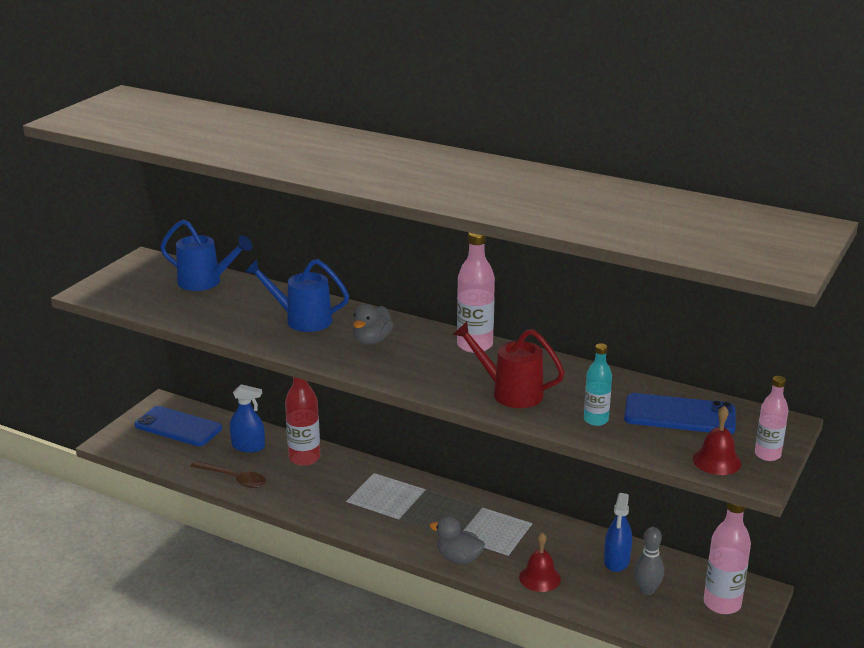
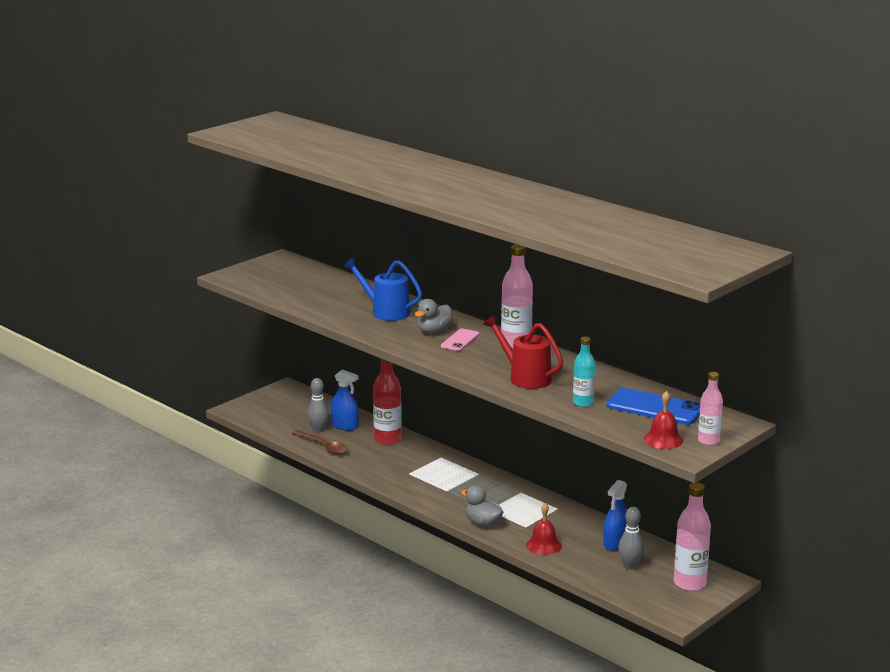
camera: 15 degrees right, 5 degrees down
blue phone [135,406,222,446] -> none
blue watering can [160,219,252,291] -> none
none -> grey bowling pin [307,378,329,433]
none -> pink phone [441,329,480,351]

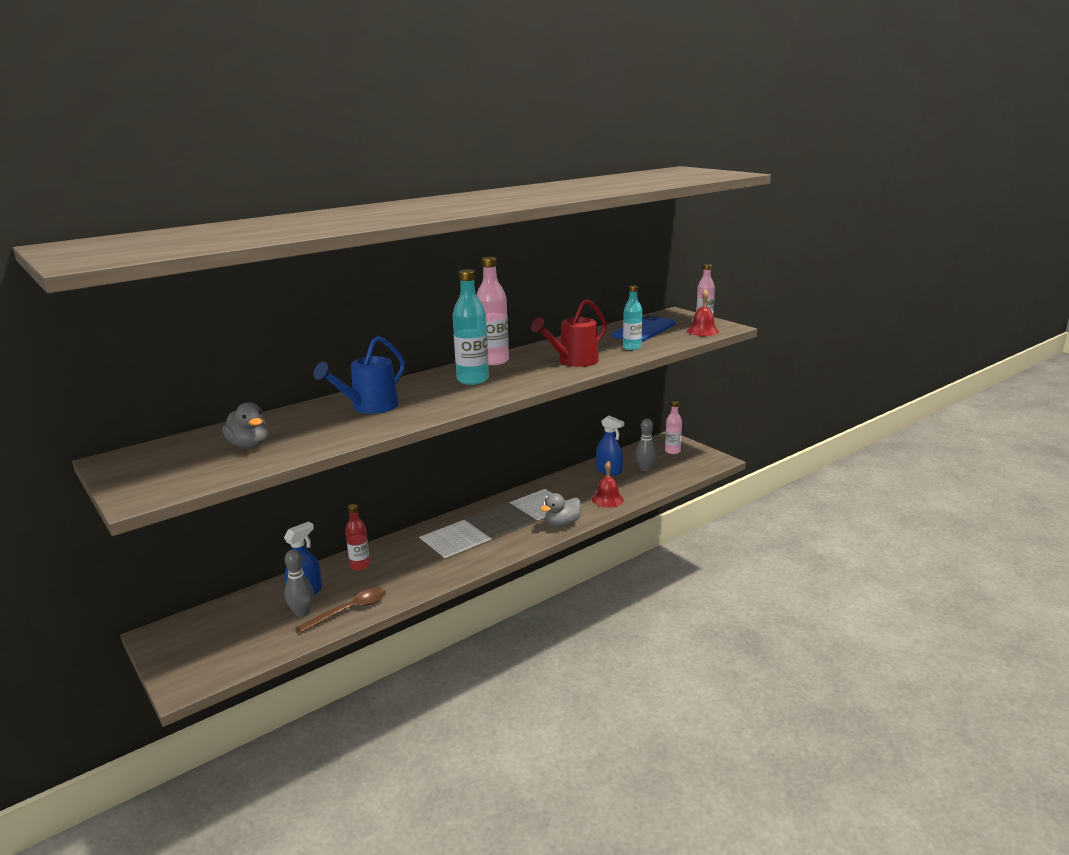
camera: 80 degrees left, 0 degrees up
red bottle [373,358,402,445] -> red bottle [345,504,370,570], size x0.63
grey duck [415,299,453,334] -> grey duck moved to [222,402,268,448]
pink phone [441,329,480,351] -> turquoise bottle [453,269,489,385]
pink bottle [674,482,711,591] -> pink bottle [665,401,682,454], size x0.63

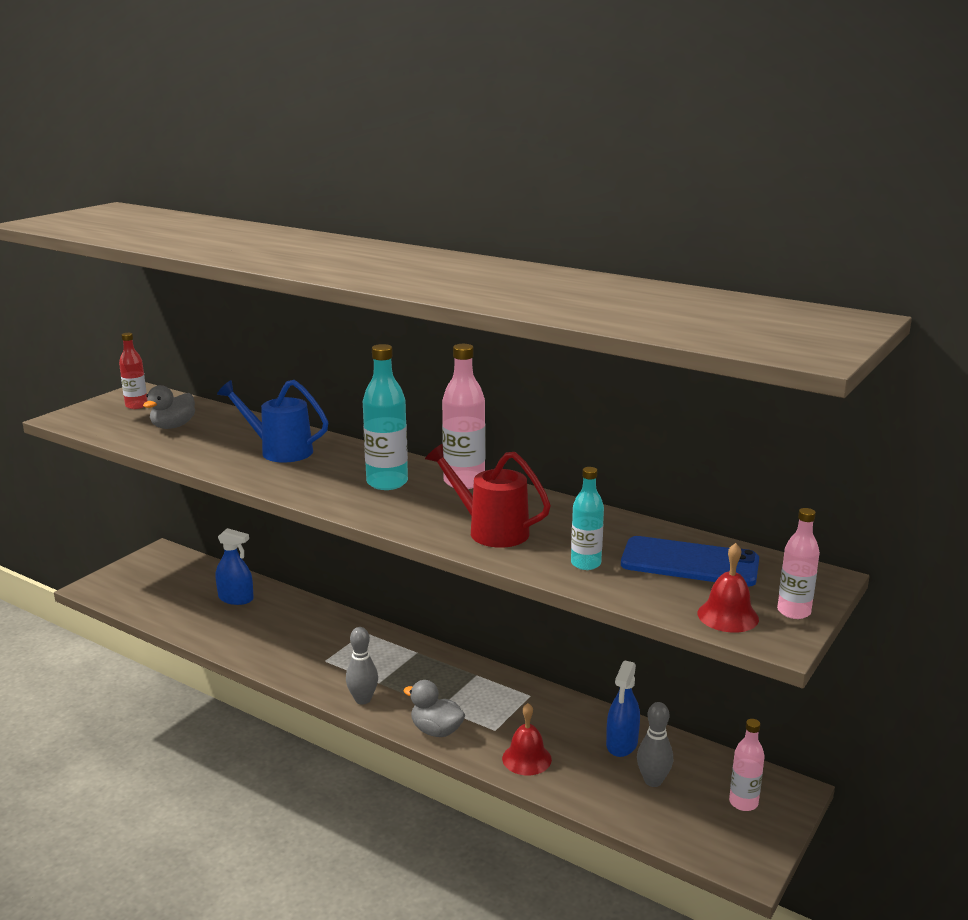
camera: 70 degrees right, 0 degrees up
grey bowling pin [284,549,314,617] -> grey bowling pin moved to [346,627,378,705]
brown spoon [297,588,386,633] -> none
red bottle [345,504,370,570] -> red bottle moved to [119,333,148,409]

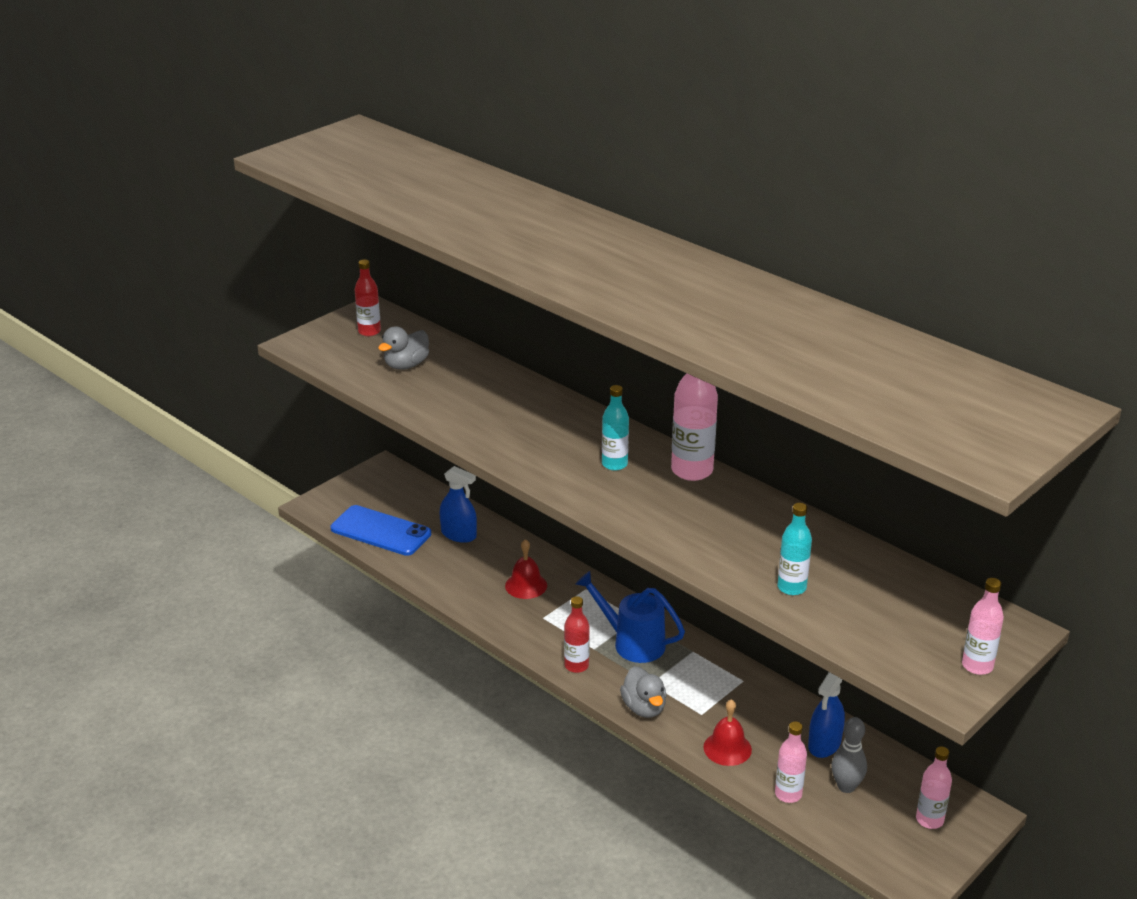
camera: 10 degrees right, 10 degrees up
blue watering can [217,380,329,463] -> blue watering can moved to [575,571,685,663]
grey bowling pin [346,627,378,705] -> red bottle [564,596,590,673]
turquoise bottle [363,344,408,490] -> turquoise bottle [602,385,629,471], size x0.63
grey duck [403,680,465,737] -> grey duck turned 150 degrees counterclockwise [620,666,667,718]
red watering can [425,444,551,548] -> none
blue phone [621,536,759,587] -> blue phone moved to [331,505,431,556]
red bell [697,543,759,633] -> red bell moved to [505,539,547,599]
none -> pink bottle [775,721,807,803]

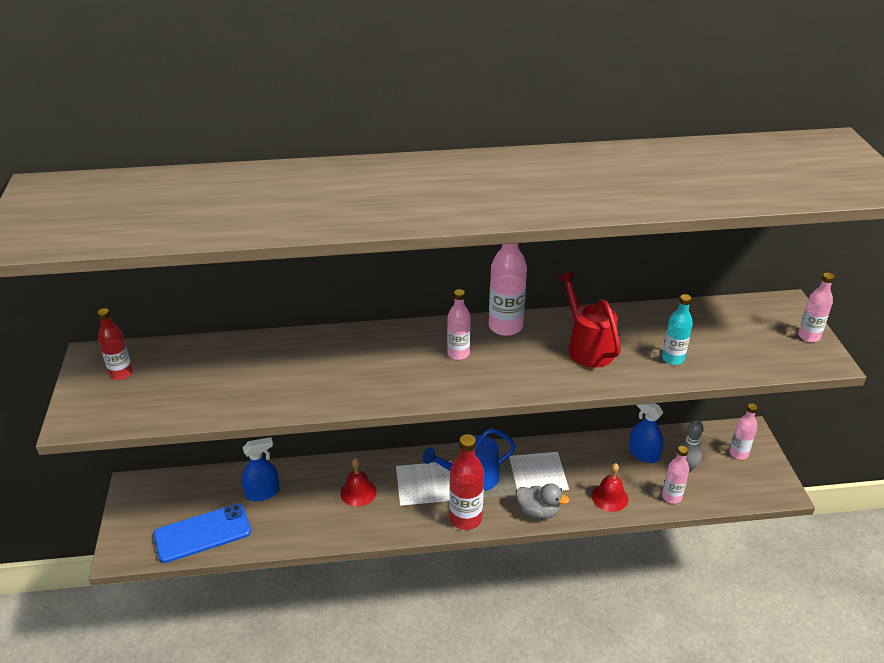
camera: 50 degrees left, 5 degrees up
grey duck [378,326,429,370] -> none
red bottle [564,596,590,673] -> red bottle [449,434,484,530], size x1.60
turquoise bottle [602,385,629,471] -> pink bottle [447,289,471,360]
blue spray bottle [808,672,845,758] -> blue spray bottle turned 150 degrees clockwise [629,403,664,463]
none -> red watering can [557,272,621,367]

